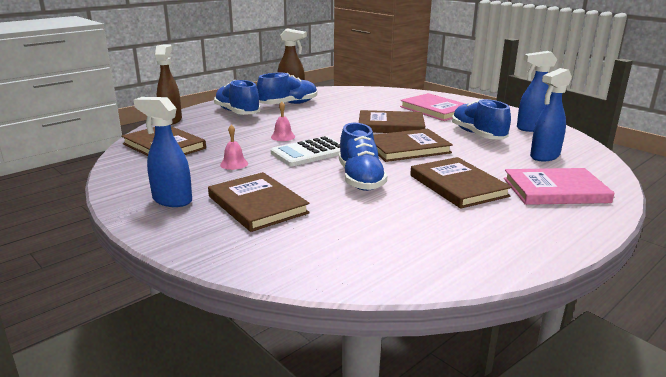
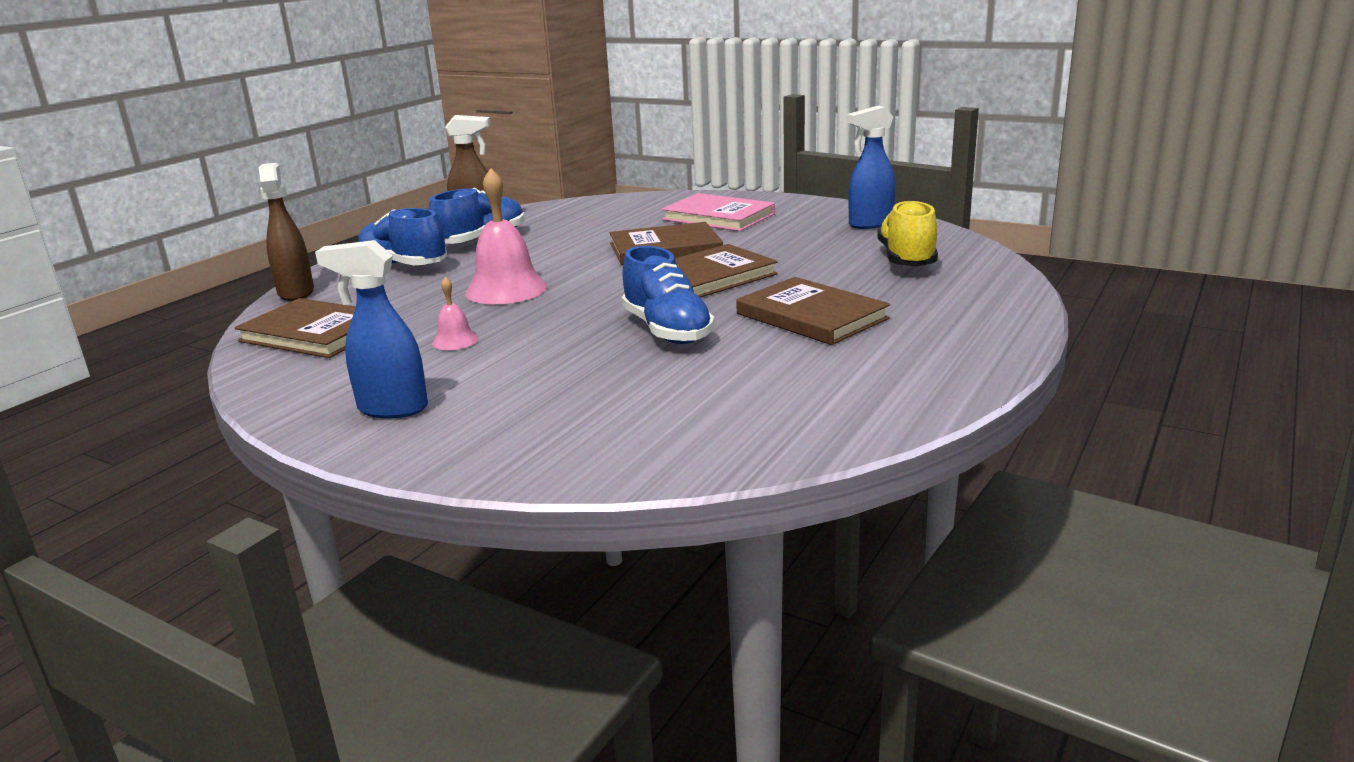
camera: 15 degrees left, 0 degrees up
brown book [208,172,310,232] -> none
pink bell [271,102,295,141] -> pink bell [466,168,547,304], size x2.04
white calculator [271,136,340,166] -> none
blue shoe [452,99,511,140] -> none
pink book [504,168,614,205] -> none
blue spray bottle [530,68,572,161] -> yellow shoe [877,200,938,266]

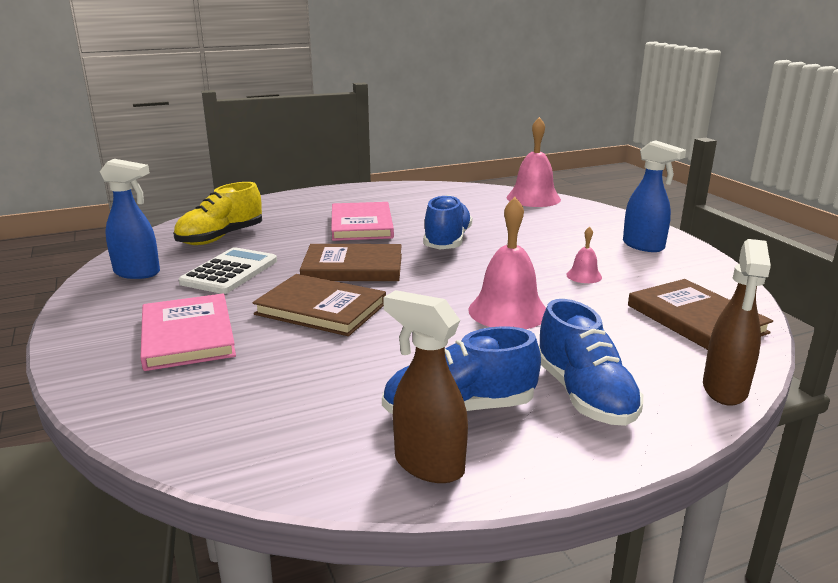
camera: 145 degrees left, 0 degrees up
brown book [736,277,890,345] -> pink book [331,202,394,241]
none -> white calculator [179,247,277,294]
none -> pink bell [507,117,561,207]

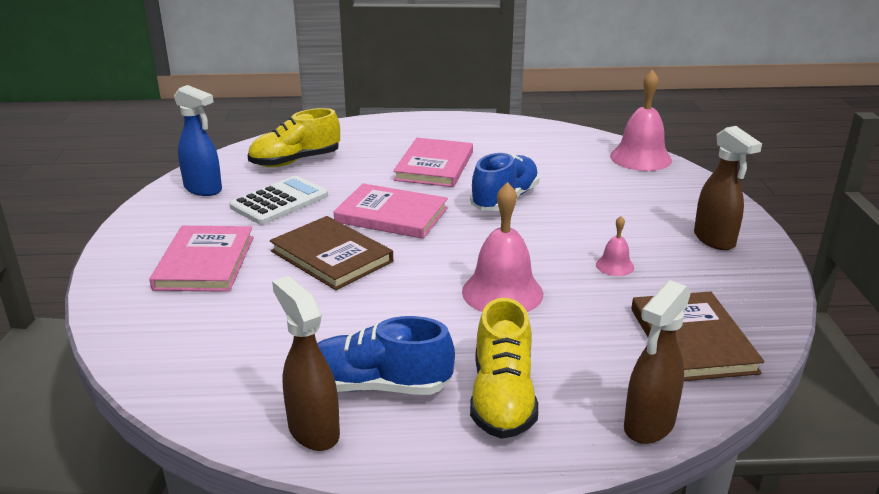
camera: 20 degrees right, 5 degrees up
brown book [300,244,402,281] -> pink book [334,183,448,239]
blue shoe [539,299,643,426] -> yellow shoe [470,298,538,439]
blue spray bottle [623,140,686,252] -> brown spray bottle [694,126,762,250]

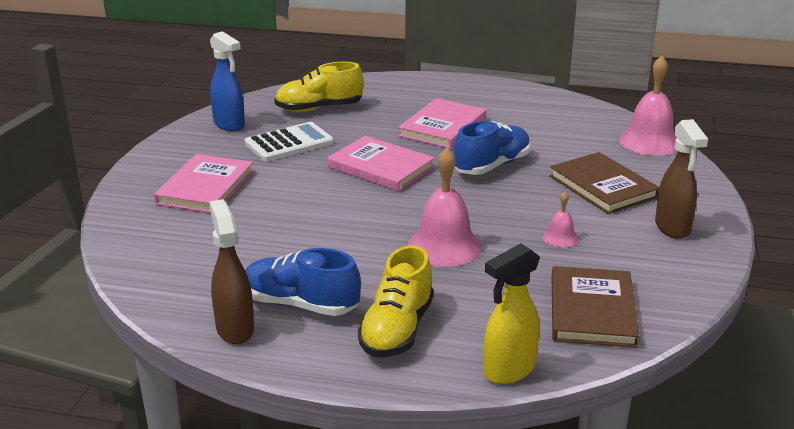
camera: 15 degrees right, 0 degrees up
brown book [270,216,393,290] -> brown book moved to [549,152,659,214]
brown spray bottle [624,280,691,444] -> yellow spray bottle [484,243,540,384]

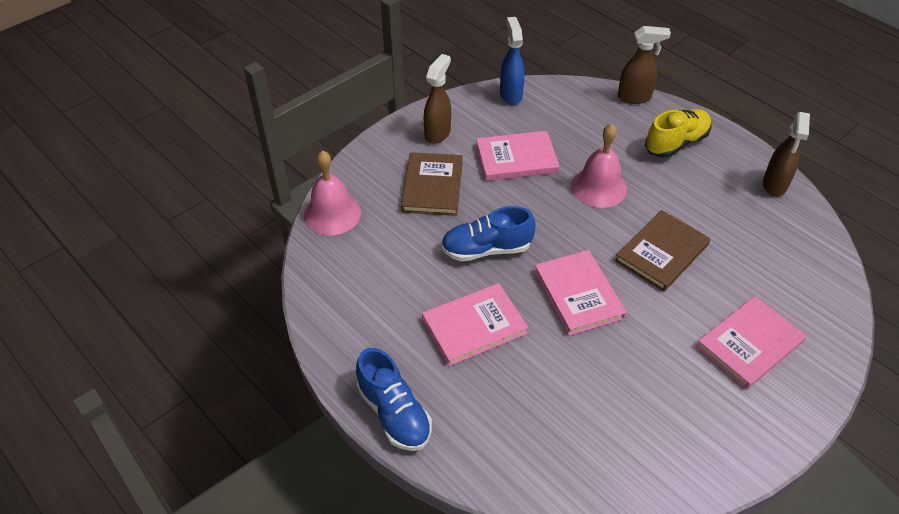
camera: 145 degrees left, 20 degrees up
blue spray bottle [210,31,245,131] -> blue spray bottle moved to [500,17,525,105]
white calculator [245,122,334,162] -> none
blue shoe [245,248,361,316] -> blue shoe moved to [356,348,432,451]
yellow shoe [275,62,363,112] -> none
yellow spray bottle [484,243,540,384] -> brown spray bottle [618,26,671,104]
pink bell [543,192,579,248] -> pink book [476,131,559,181]
brown book [552,266,639,348] -> brown book moved to [615,210,710,292]

